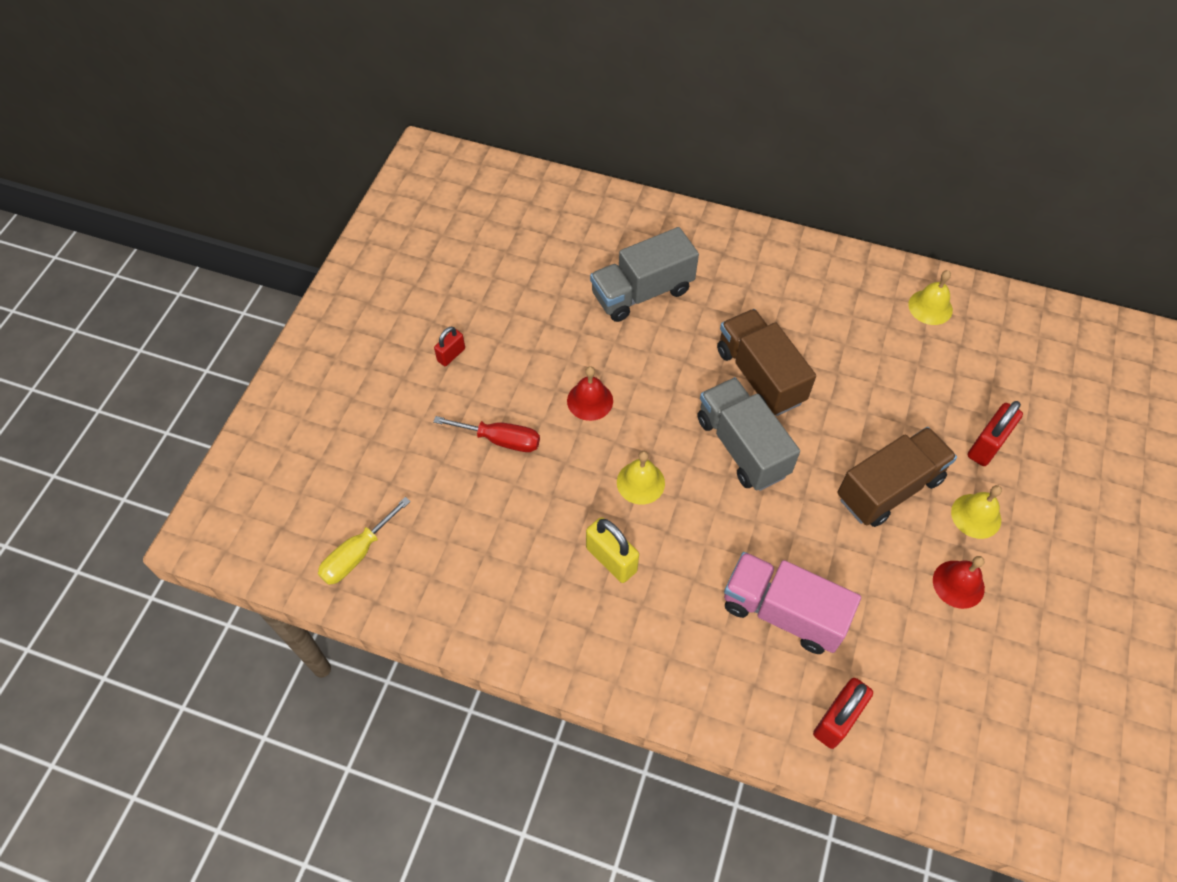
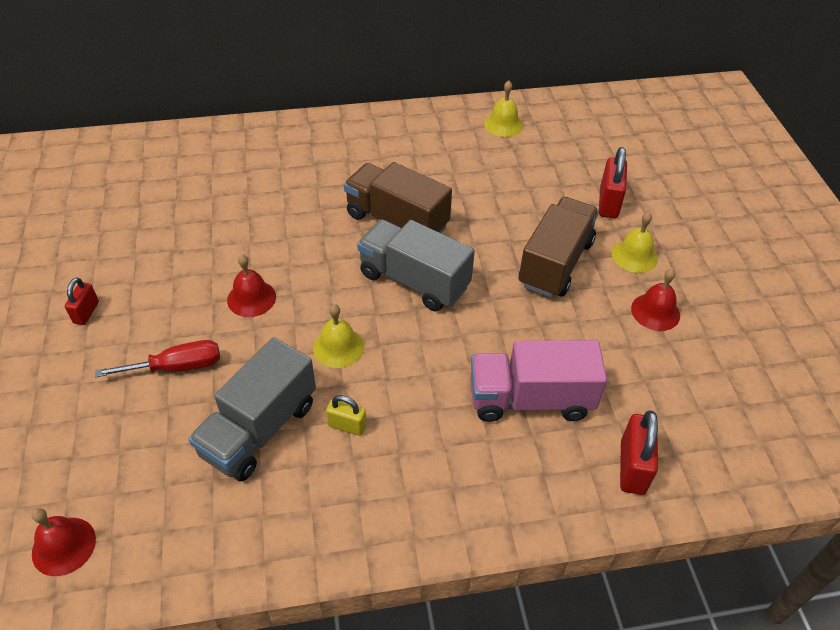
camera: 30 degrees left, 10 degrees down
yellow screwdriver [318,497,411,585] -> red bell [32,508,96,576]
yellow padlock [586,517,639,583] -> yellow padlock [326,395,366,436], size x0.62
grey truck [590,227,699,322] -> grey truck moved to [188,337,316,481]

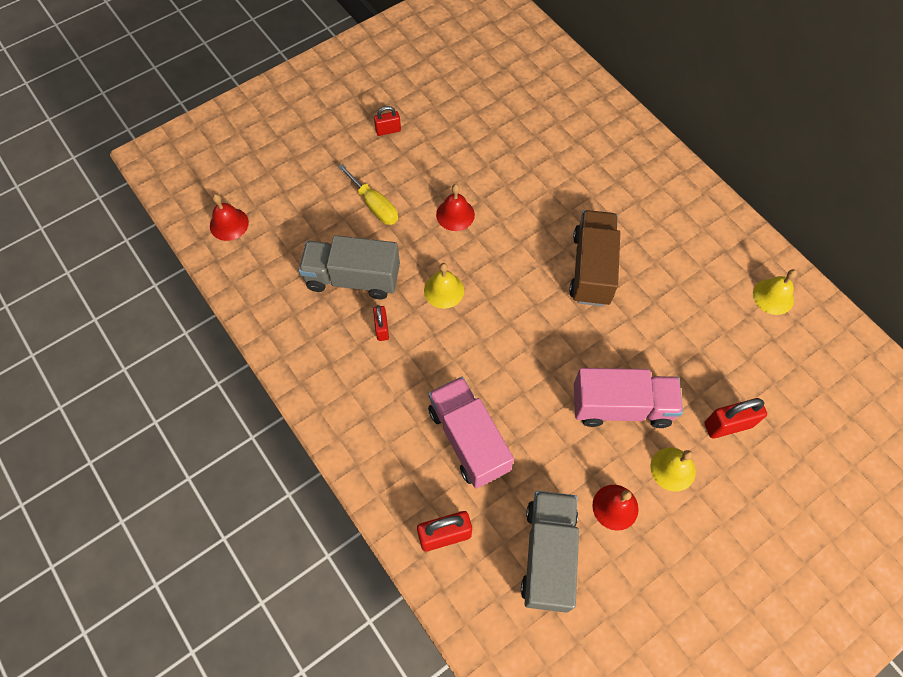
camera: 65 degrees right, 15 degrees up
red screwdriver [95,340,220,377] -> yellow screwdriver [338,164,398,225]
yellow padlock [326,395,366,436] -> red padlock [373,305,389,341]
grey truck [357,219,475,311] -> grey truck moved to [521,491,579,613]
brown truck [519,197,599,298] -> pink truck [574,368,683,428]

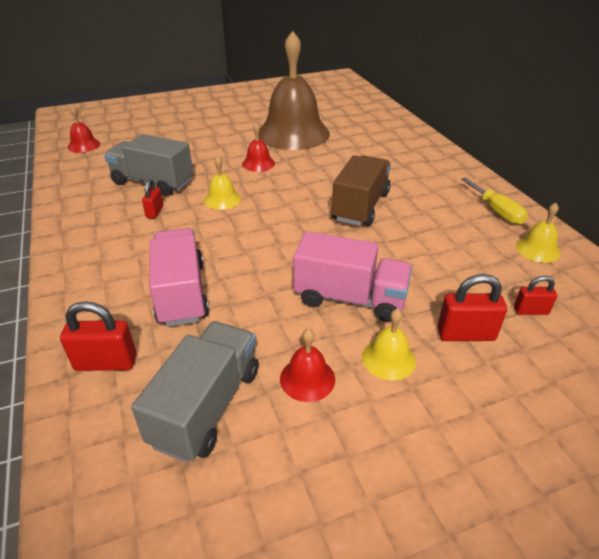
camera: 15 degrees right, 25 degrees down
yellow screwdriver [338,164,398,225] -> yellow screwdriver moved to [461,178,528,224]
red padlock [374,106,401,136] -> red padlock moved to [514,276,557,315]
none -> brown bell [259,31,330,150]

